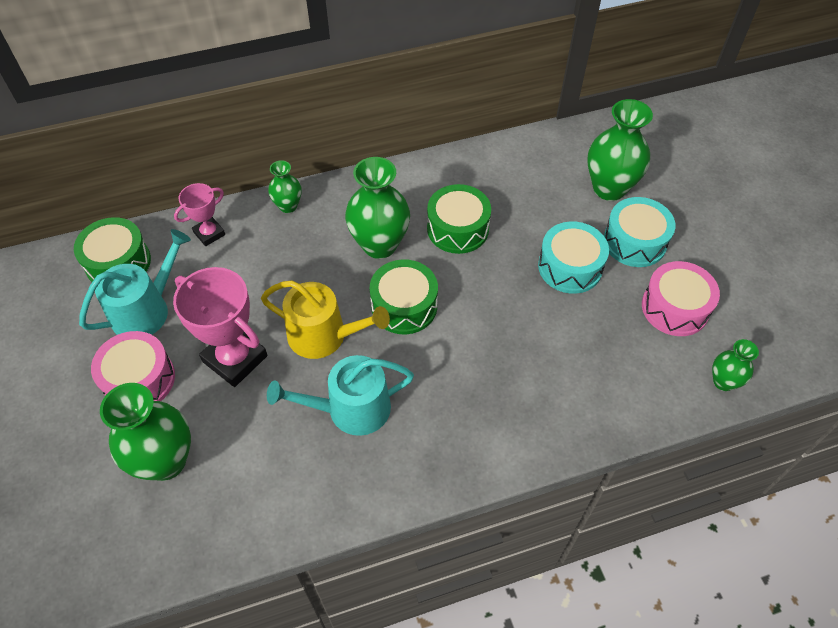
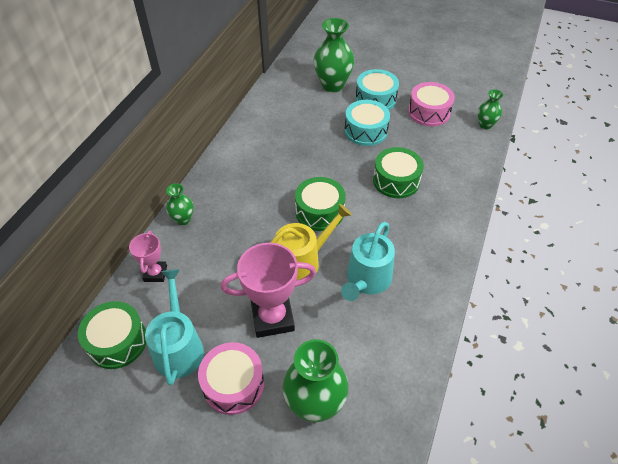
camera: 50 degrees left, 5 degrees down
green vase [345,157,410,259] -> none
green drum [427,184,491,254] -> green drum moved to [373,147,424,198]

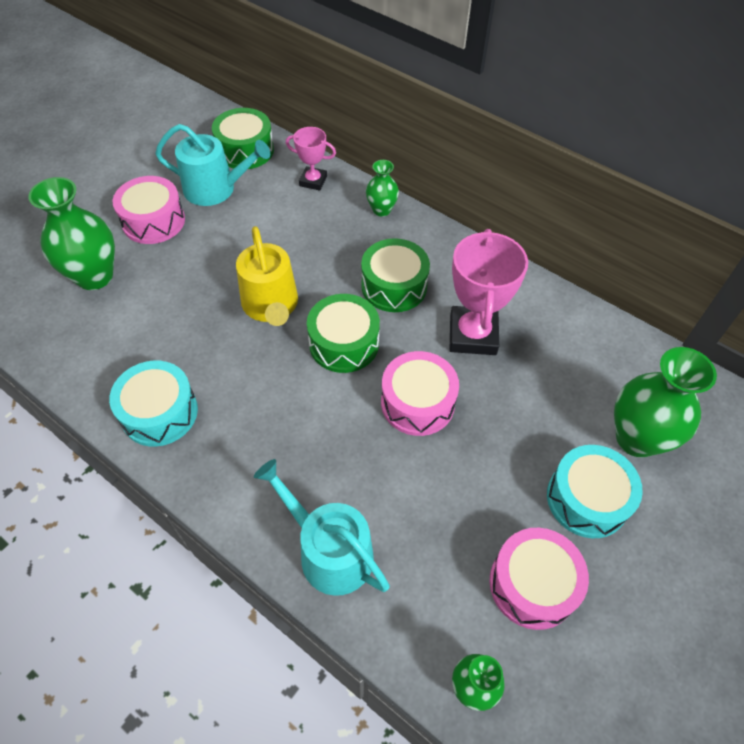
camera: 105 degrees right, 5 degrees up
pink trophy [221,243,316,338] -> pink trophy moved to [450,229,528,355]
turquoise watering can [341,222,395,301] -> turquoise watering can moved to [254,459,390,596]
turquoise drum [344,100,390,146] -> turquoise drum moved to [109,361,198,447]
green drum [373,147,424,198] -> green drum moved to [361,238,430,312]
none -> pink drum [381,351,459,436]

